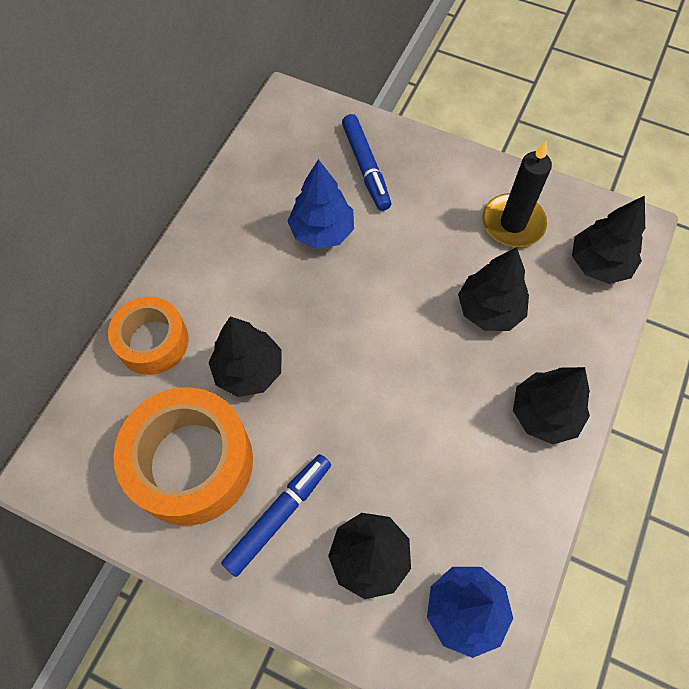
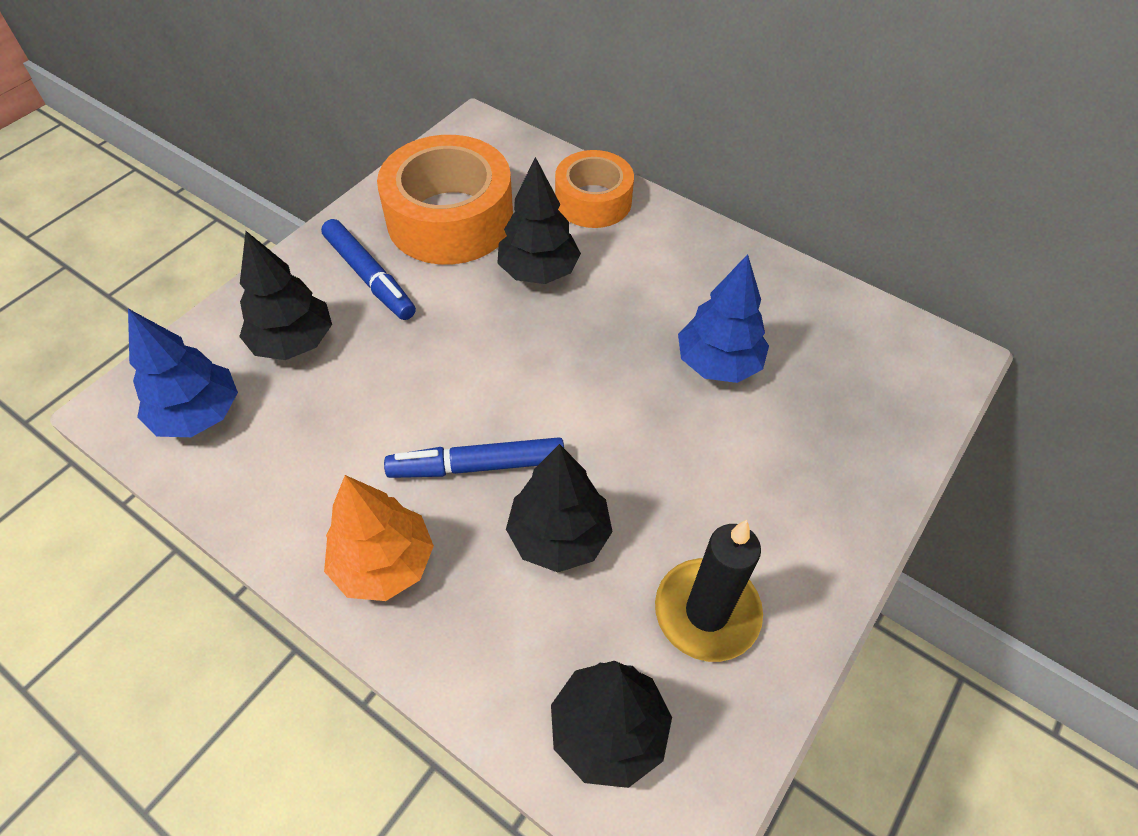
camera: 100 degrees right, 10 degrees down
blue marker [342,114,391,211] -> blue marker moved to [384,437,564,478]
black tree [513,367,590,444] -> orange tree [324,475,434,601]

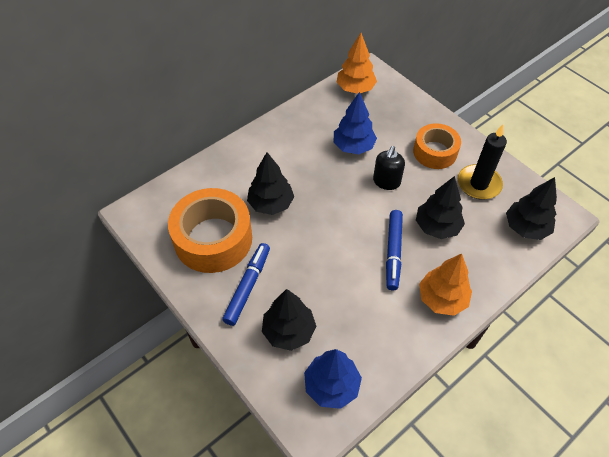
camera: 75 degrees left, 0 degrees up
blue marker [321,219,416,320] -> blue marker turned 45 degrees counterclockwise [222,243,270,326]
orange tape [555,150,634,228] -> orange tape moved to [413,123,461,169]
none -> orange tree [337,33,377,94]
none -> black soap dispenser [373,146,405,190]

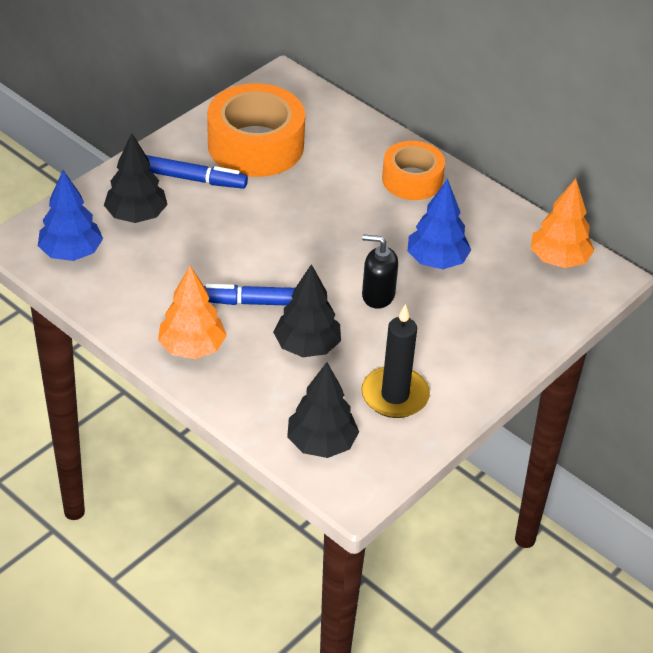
camera: 80 degrees right, 10 degrees down
black tree [247,152,294,215] -> none
orange tape [413,123,461,169] -> orange tape moved to [382,141,445,200]

